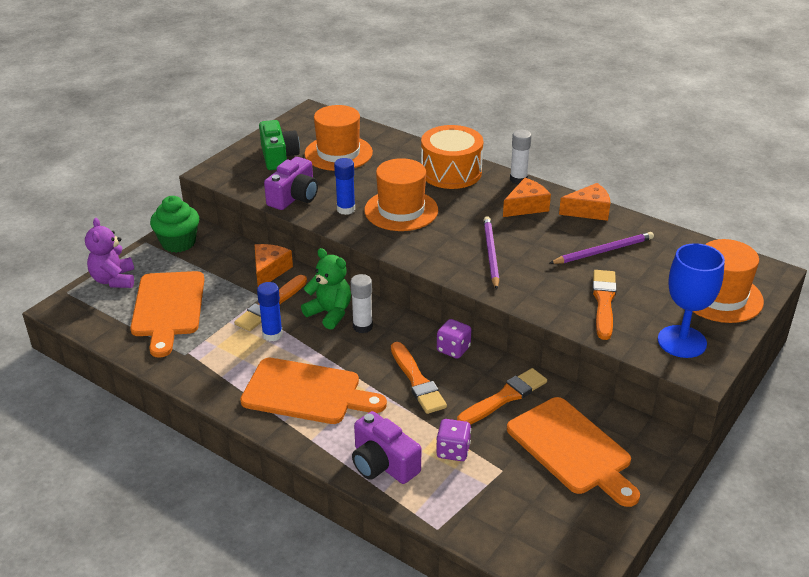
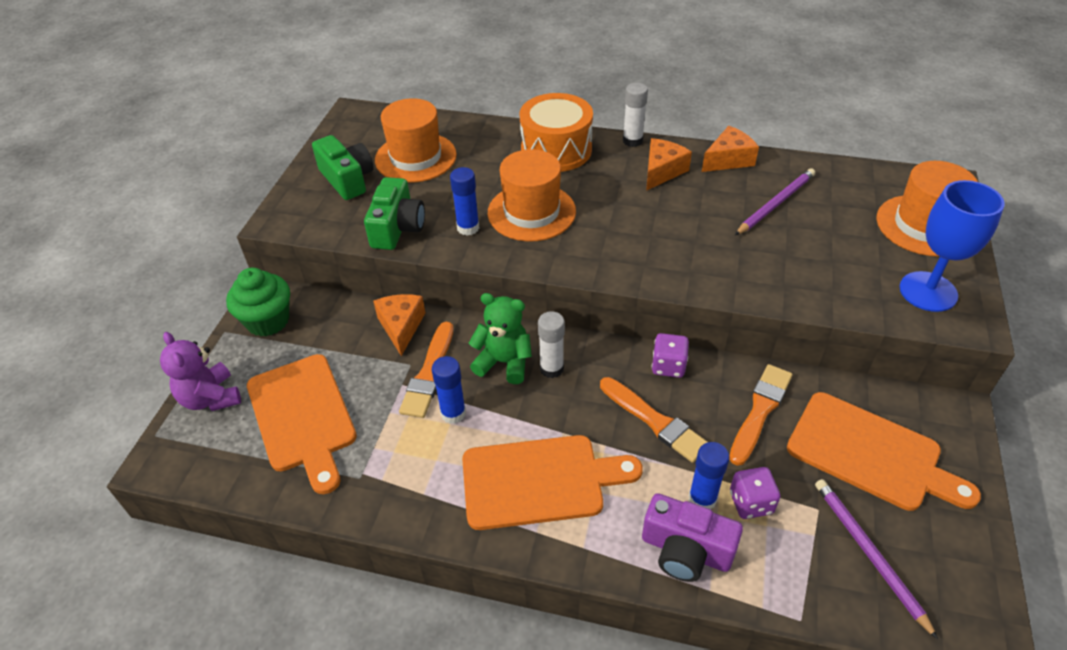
camera: 20 degrees left, 10 degrees up
purple camera [264,157,318,210] -> green camera [364,177,425,250]
purple pencil [484,216,499,289] -> purple pencil moved to [815,479,938,639]
orange brush [592,270,617,340] -> none
none -> blue glue stick [689,442,730,510]

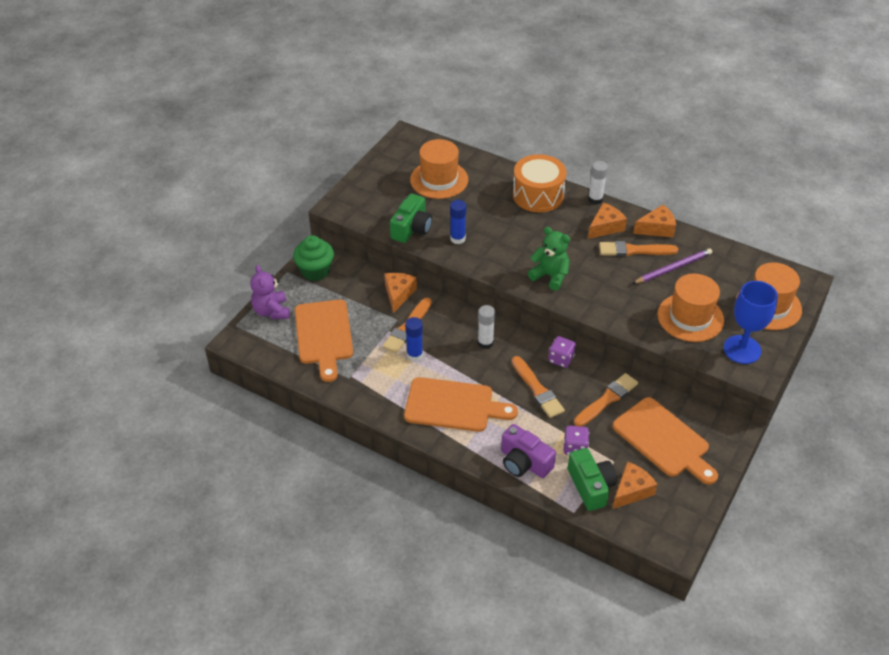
camera: 15 degrees right, 0 degrees up
green camera [312,135,374,200] -> green camera moved to [567,448,617,511]
green teddy bear [468,293,532,384] -> green teddy bear moved to [528,227,570,291]
orange hat [488,149,576,241] -> orange hat moved to [657,274,724,342]
blue glue stick [689,442,730,510] -> none
purple pencil [815,479,938,639] -> orange cheese [613,462,657,509]
none -> orange brush [599,241,678,256]

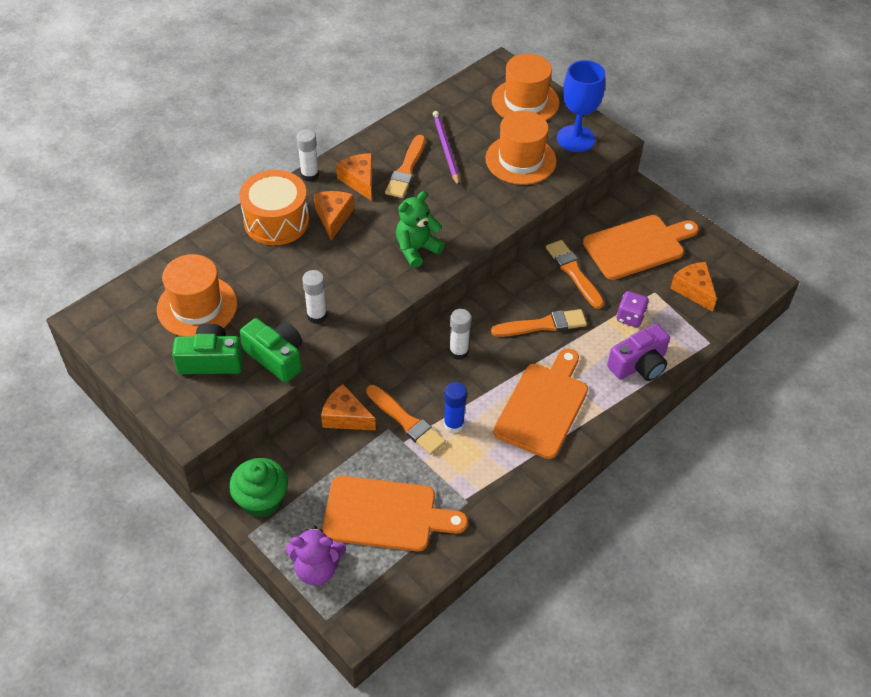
camera: 75 degrees left, 5 degrees up
blue glue stick [450,200,466,244] -> white glue stick [302,270,327,324]
purple dice [548,336,576,368] -> none
green camera [567,448,617,511] -> green camera moved to [172,323,243,374]
orange cheese [633,205,676,238] -> orange cheese moved to [314,191,354,241]

